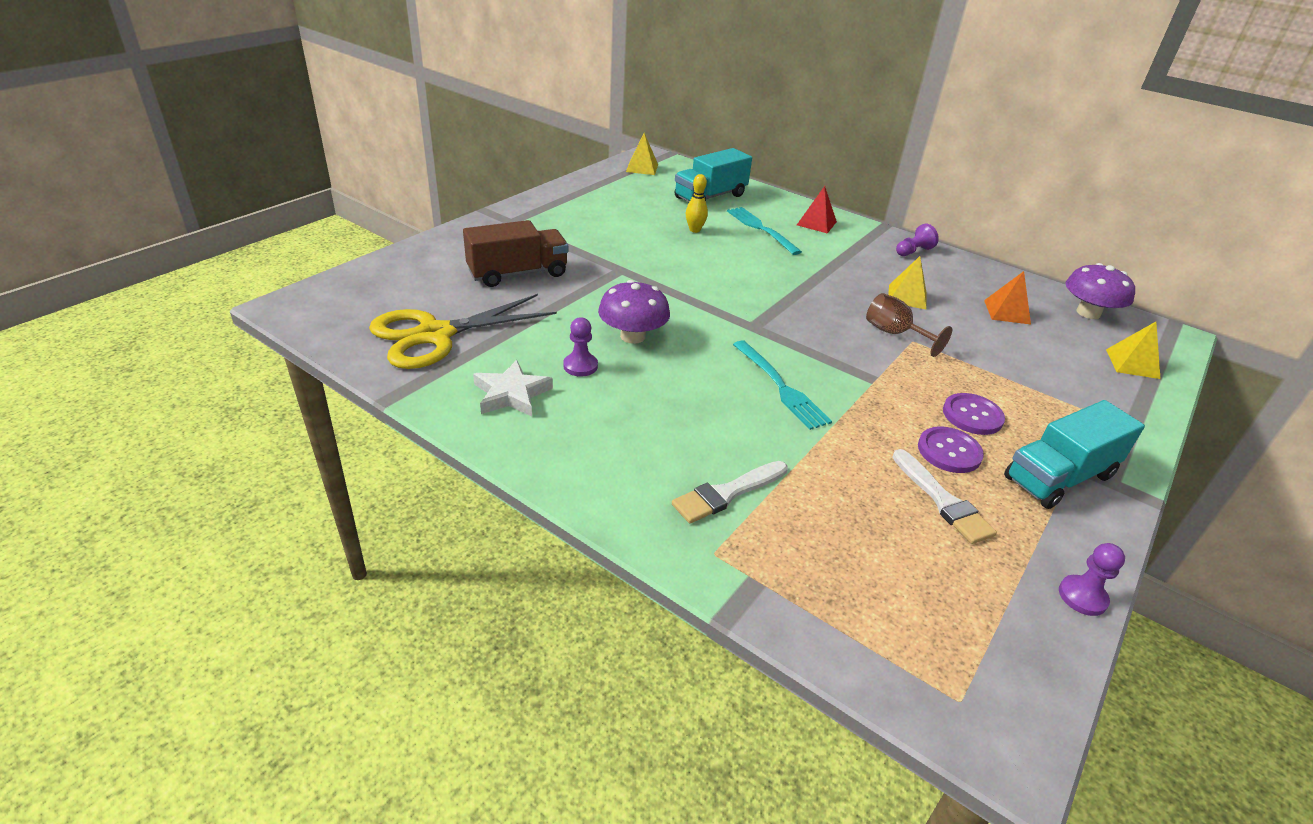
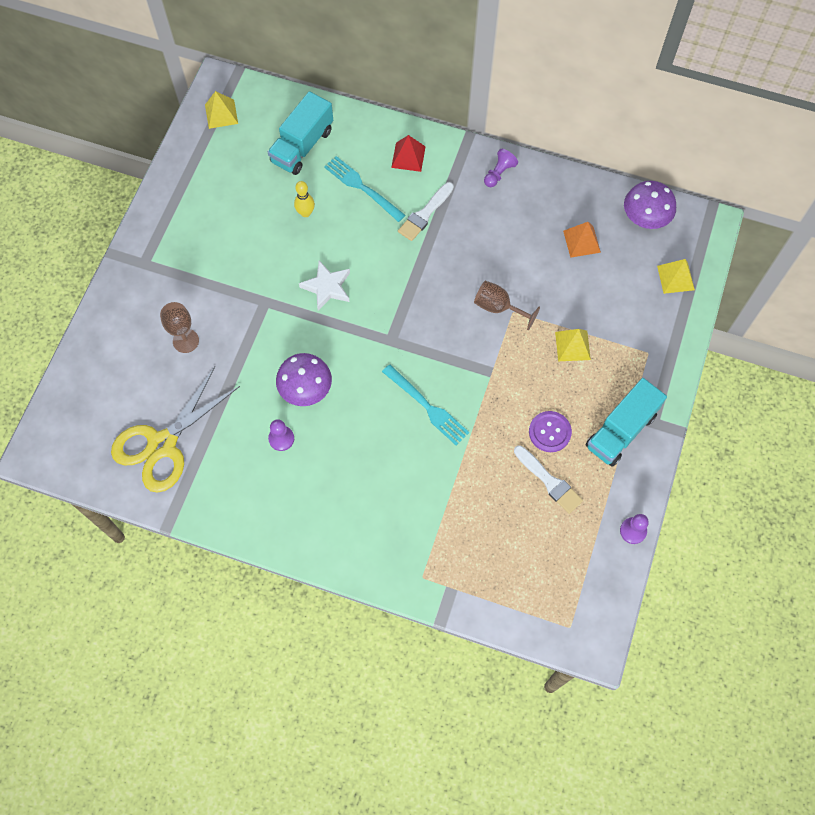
camera: 15 degrees left, 30 degrees up
brown truck [463,220,568,287] -> brown goblet [160,302,199,353]
white star [473,360,553,417] -> white star moved to [299,261,350,311]
white brush [672,461,788,524] -> white brush moved to [398,182,454,241]
yellow pyramid [888,256,927,310] -> yellow pyramid moved to [555,329,591,361]
purple button [943,393,1005,435] -> none

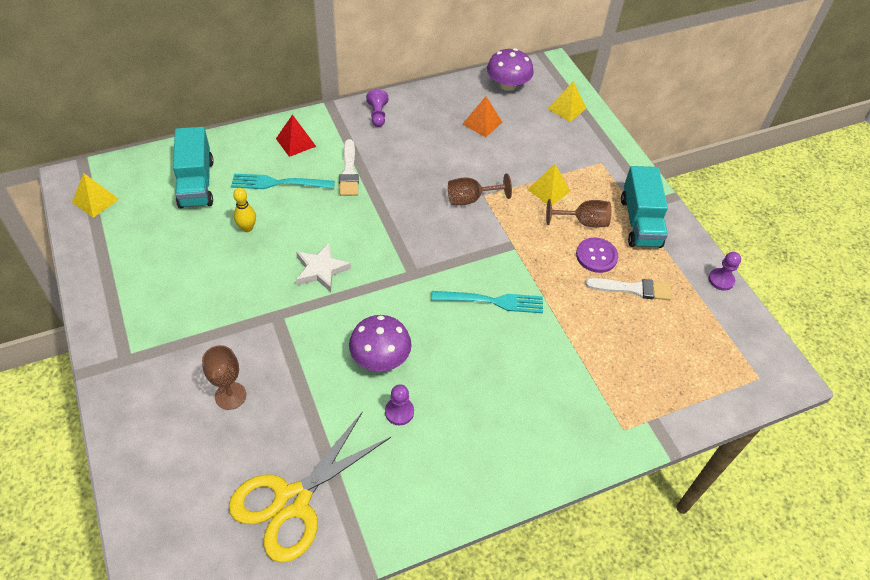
camera: 45 degrees left, 15 degrees down
yellow scissors [111,367,240,493] -> yellow scissors turned 45 degrees clockwise [229,411,391,563]
none -> brown goblet [546,199,611,228]

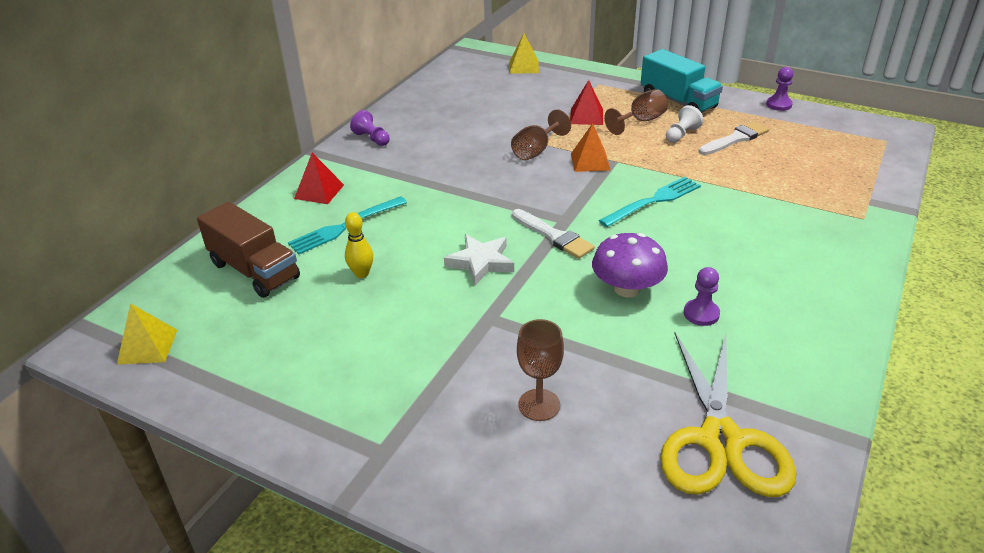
camera: 35 degrees left, 15 degrees down
turquoise truck [173,127,214,209] -> brown truck [197,201,300,298]
white brush [339,139,359,196] -> white brush moved to [512,209,595,259]
orange pyramid [463,96,502,137] -> orange pyramid moved to [571,123,611,172]
purple mushroom [487,48,533,91] -> none
yellow pyramid [527,164,571,205] -> red pyramid [570,80,603,125]
purple button [576,237,618,273] -> white pawn [666,105,703,143]

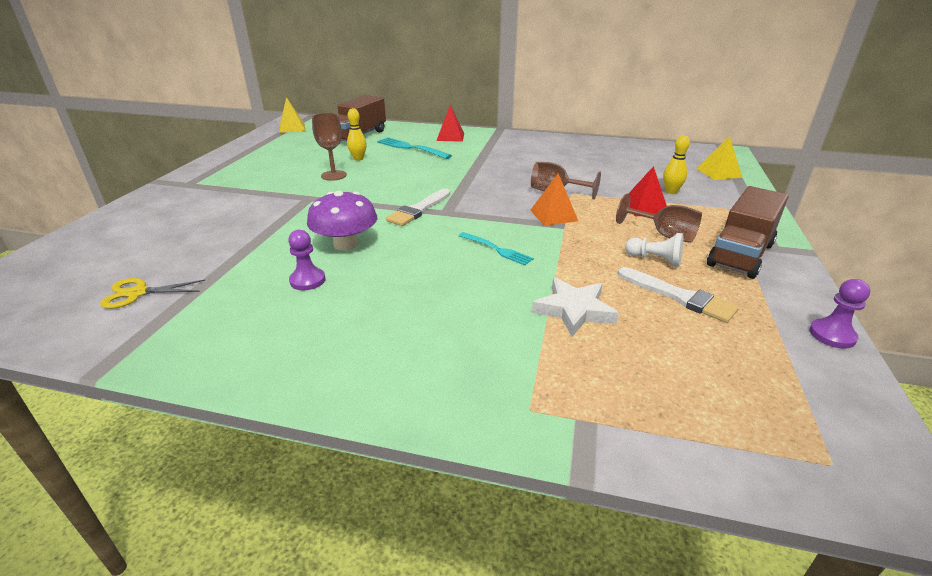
camera: 75 degrees right, 5 degrees down
purple pawn [350,110,390,146] -> none
white star [444,234,514,285] -> white star moved to [532,278,619,337]
brown goblet [517,319,564,421] -> brown goblet moved to [312,113,347,181]
turquoise fork [599,177,701,227] -> turquoise fork [459,232,534,265], size x0.64
turquoise truck [641,49,723,113] -> brown truck [707,186,789,279]
yellow scissors [660,333,796,497] -> yellow scissors [100,278,206,309], size x0.47
none -> yellow bowling pin [663,135,690,194]

